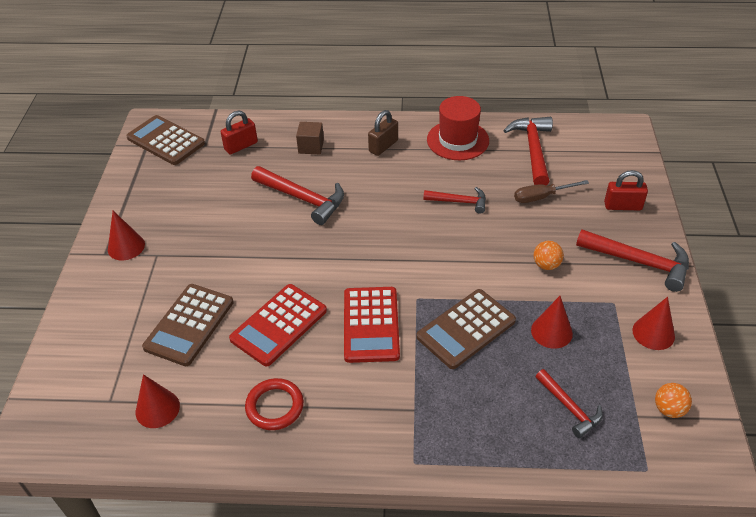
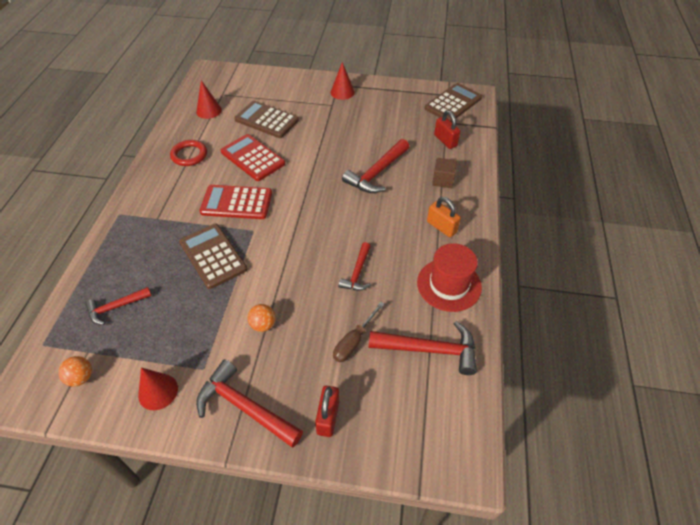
camera: 95 degrees right, 5 degrees up
brown padlock [368,110,398,156] -> orange padlock [427,197,461,237]
brown screwdriver [514,180,589,203] -> brown screwdriver turned 135 degrees counterclockwise [333,302,384,362]
red cone [531,296,573,349] -> none
red hammer [576,229,689,292] -> red hammer turned 90 degrees clockwise [196,359,303,447]

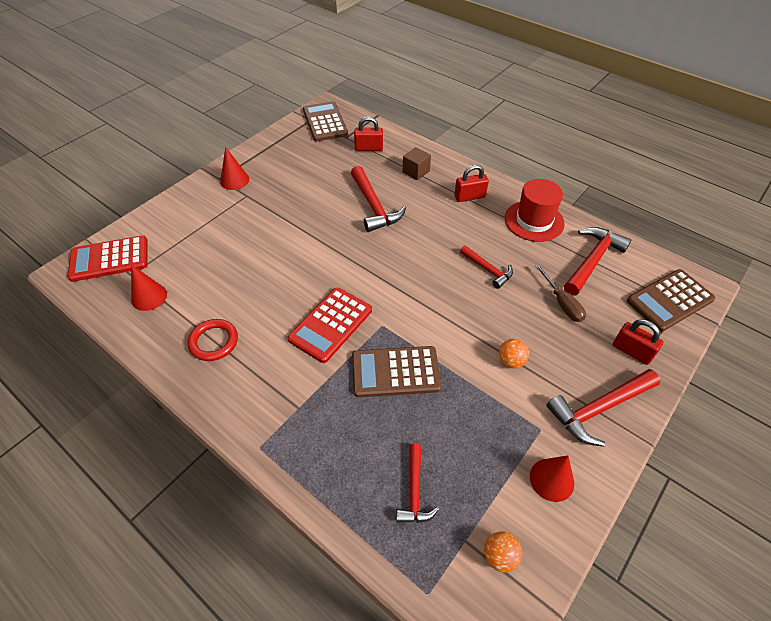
camera: 60 degrees left, 0 degrees up
red calculator [221,134,285,181] -> red calculator moved to [68,235,147,282]
brown calculator [234,101,299,138] -> brown calculator moved to [627,269,716,332]
orange padlock [427,197,461,237] -> red padlock [454,165,489,202]

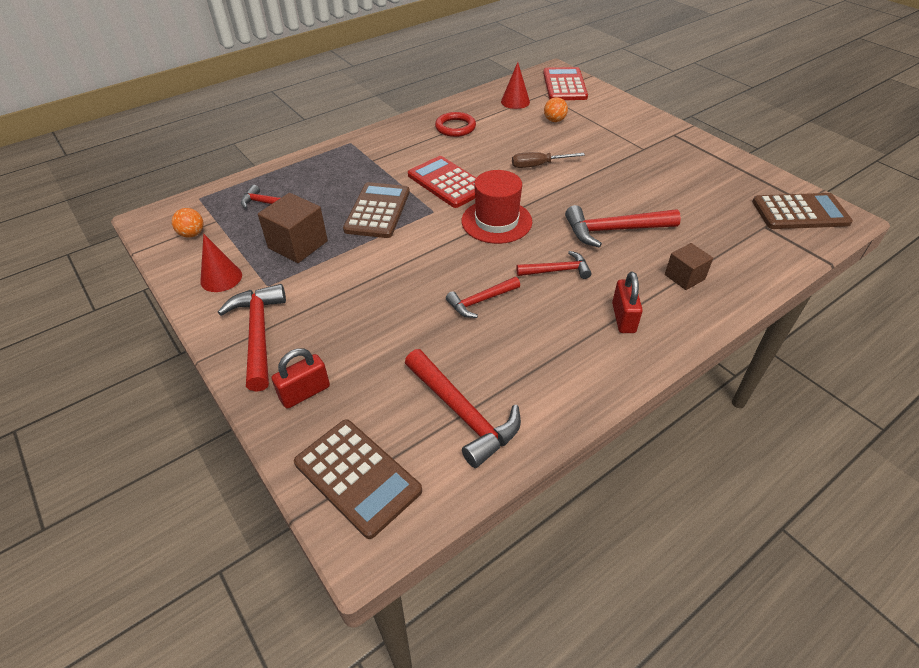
camera: 105 degrees right, 5 degrees down
red cone [220,147,249,190] -> none
red padlock [354,117,383,151] -> none
orange ball [499,339,529,368] -> orange ball moved to [544,97,568,122]
red hat [505,179,565,242] -> red hat moved to [462,170,532,244]
brown screwdriver [535,264,586,322] -> brown screwdriver moved to [512,152,585,168]
brown calculator [627,269,716,332] -> brown calculator turned 150 degrees clockwise [294,419,422,539]
none -> brown cube [258,193,328,263]
none -> red hammer [516,251,592,279]

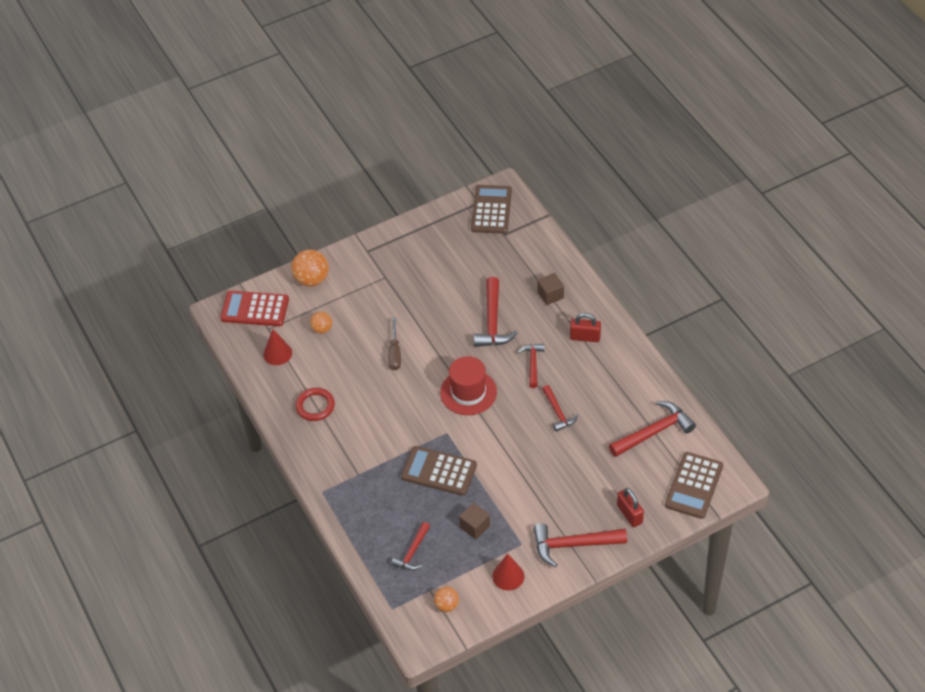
camera: 80 degrees left, 5 degrees up
brown cube [258,193,328,263] -> brown cube [459,502,490,540], size x0.63
brown calculator [294,419,422,539] -> brown calculator turned 150 degrees clockwise [665,452,723,519]
red calculator [408,156,476,208] -> none
none -> orange ball [291,249,329,287]

